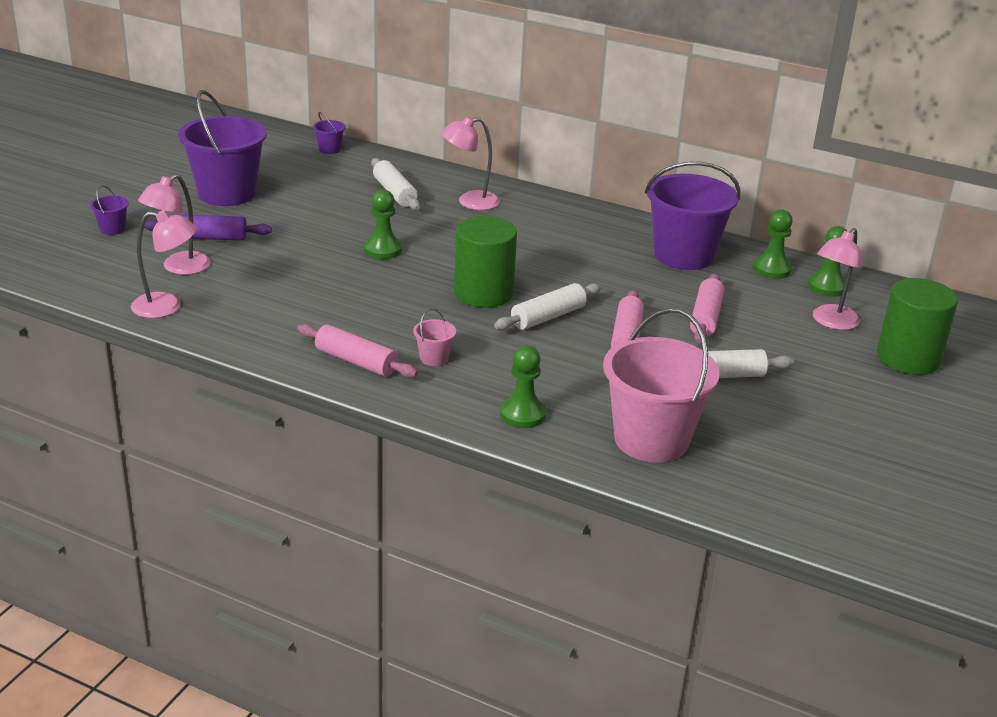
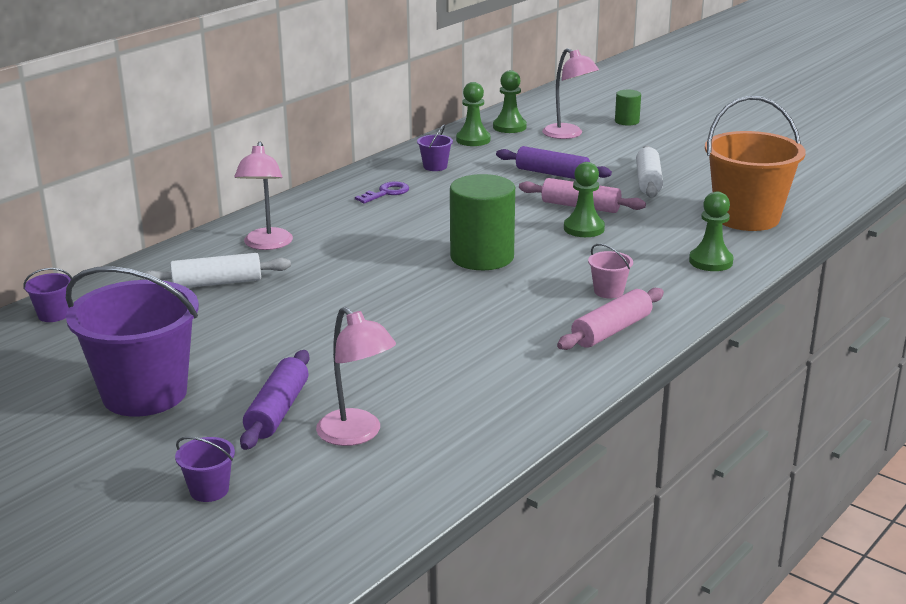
camera: 75 degrees left, 5 degrees down
pink lamp [131,210,197,318] -> none
green pawn [364,189,402,259] -> green pawn moved to [564,162,605,237]
white rolling pin [494,283,601,330] -> none
pink bucket [603,308,720,463] -> orange bucket [705,96,805,231]
purple bucket [645,161,741,270] -> purple bucket [417,124,453,171], size x0.41
pink rolling pin [690,273,725,344] -> purple rolling pin [496,146,612,179]
green cylinder [877,278,958,375] -> green cylinder [615,90,641,126], size x0.49
none -> purple key [355,181,409,204]

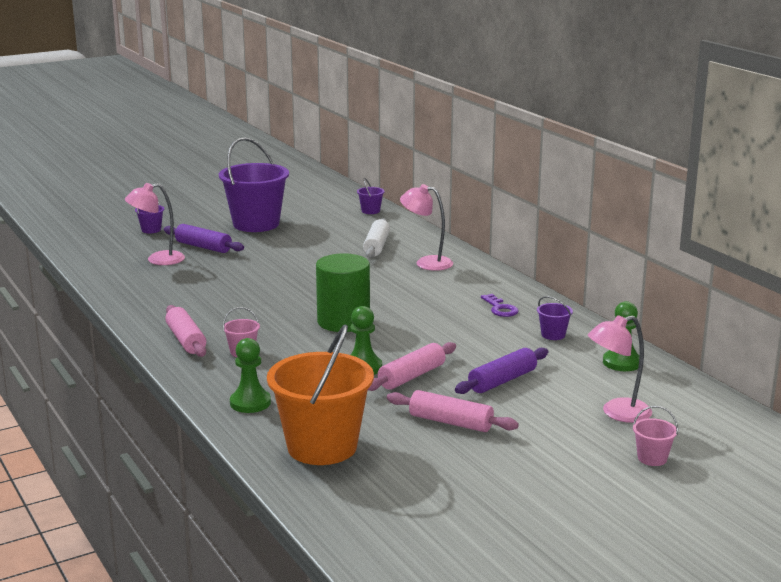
camera: 110 degrees right, 5 degrees down
green pawn [493,70,527,133] -> none
green cylinder [615,90,641,126] -> pink bucket [633,406,678,466]
white rolling pin [636,146,663,198] -> pink rolling pin [387,390,519,432]

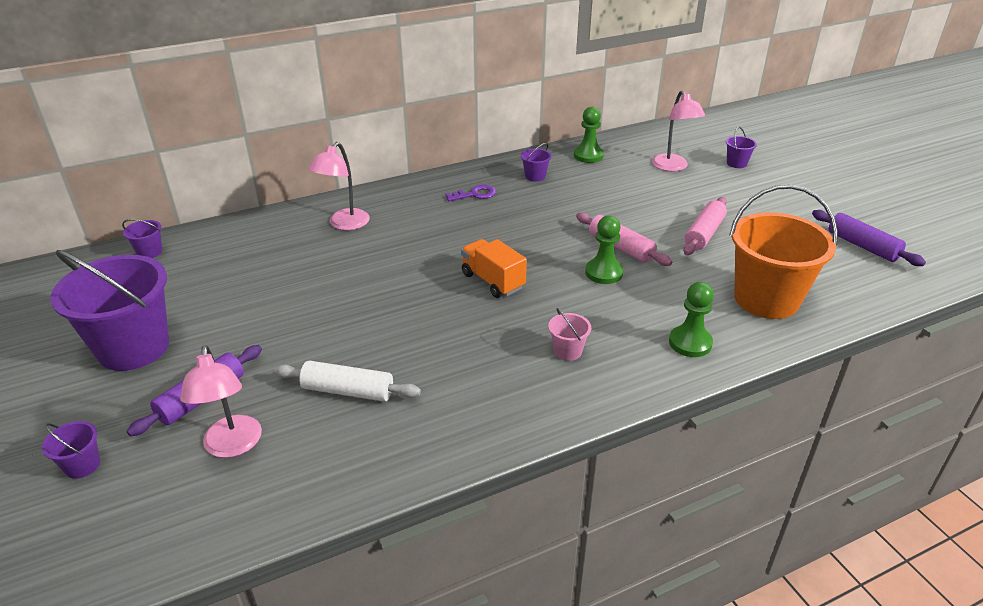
camera: 85 degrees left, 15 degrees up
pink rolling pin [165,305,206,357] -> none
green cylinder [316,253,370,332] -> orange truck [461,239,527,298]
white rolling pin [363,218,390,258] -> white rolling pin moved to [274,361,421,402]
purple rolling pin [455,348,548,394] -> purple rolling pin moved to [812,210,926,266]
pink bucket [633,406,678,466] -> purple bucket [726,127,757,168]

